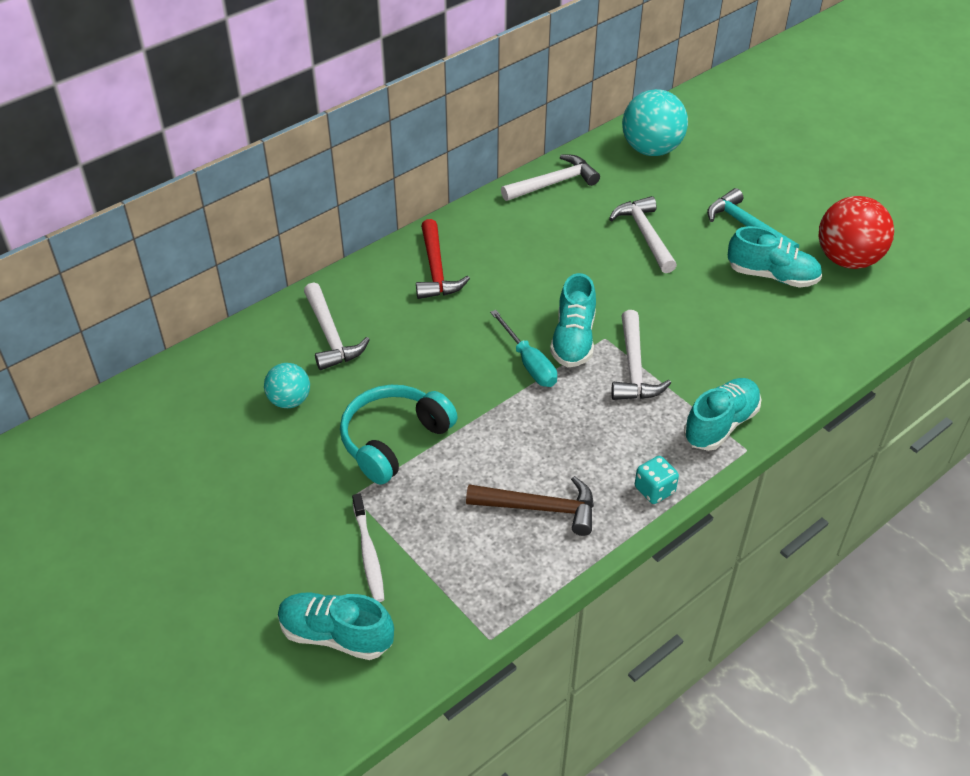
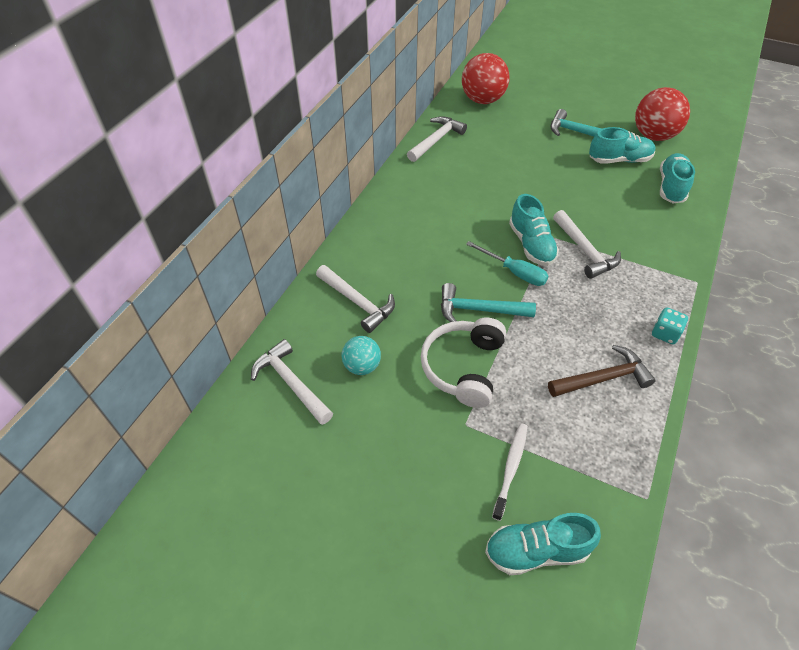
camera: 25 degrees left, 5 degrees up
turquoise headphones [340,385,458,485] -> white headphones [421,317,506,408]
white toothbrush [352,494,384,602] -> white toothbrush turned 120 degrees counterclockwise [492,423,528,521]
red hammer [416,219,470,299] -> none
white hammer [609,196,677,273] -> white hammer moved to [251,339,333,425]
turquoise ball [622,89,688,156] -> red ball [462,53,509,104]
turquoise shoe [684,378,761,451] -> turquoise shoe moved to [660,153,695,203]
none -> turquoise hammer [441,283,536,322]

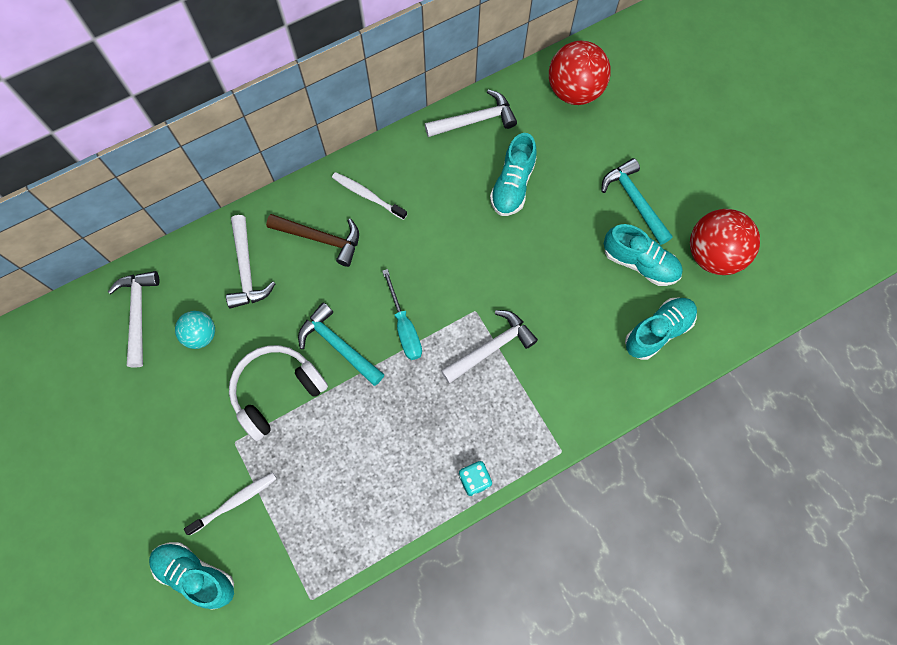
camera: 35 degrees right, 20 degrees up
turquoise shoe [509,194,559,266] -> turquoise shoe moved to [490,133,537,216]
brown hammer [548,345,656,397] -> brown hammer moved to [266,214,359,267]
white hammer [553,210,621,279] -> white hammer turned 135 degrees counterclockwise [441,310,538,383]
none -> white toothbrush [332,172,407,220]

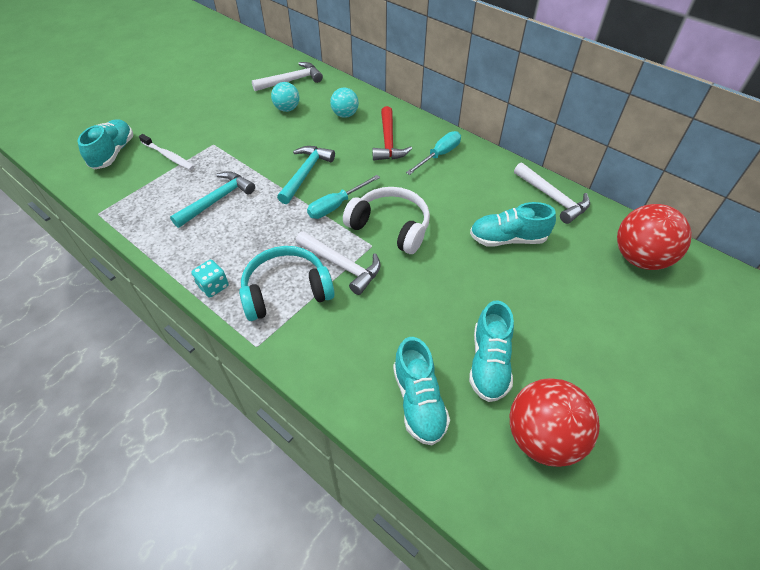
camera: 70 degrees right, 20 degrees down
white hammer [226,215,276,309] -> turquoise ball [330,88,359,118]
white headphones [229,345,328,441] -> white headphones moved to [343,187,430,254]
brown hammer [266,214,359,267] -> red hammer [372,106,412,160]
white toothbrush [332,172,407,220] -> turquoise screwdriver [406,131,461,175]
turquoise hammer [601,158,673,245] -> turquoise hammer moved to [170,171,255,228]
turquoise shoe [625,298,697,360] -> turquoise shoe turned 45 degrees clockwise [393,337,450,445]
none -> turquoise headphones [239,246,335,321]

